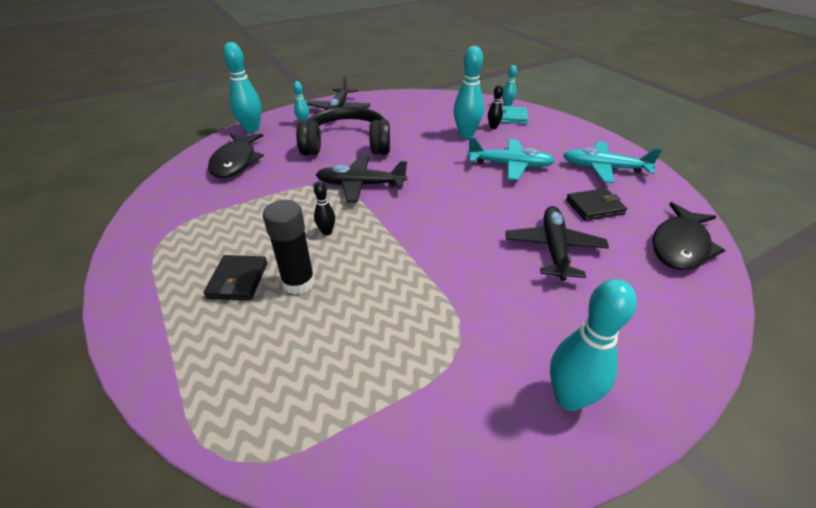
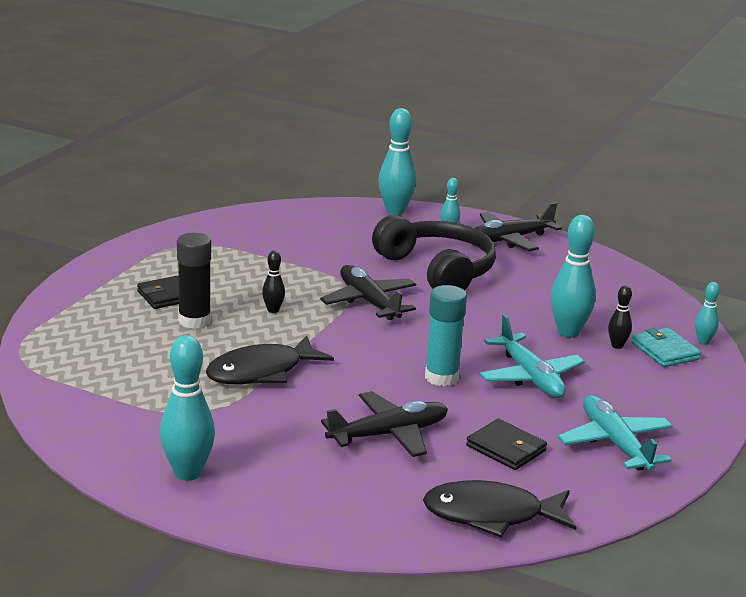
camera: 55 degrees right, 15 degrees down
black fish [208,133,264,178] -> black fish moved to [206,335,334,384]
none -> turquoise glue stick [425,285,467,386]

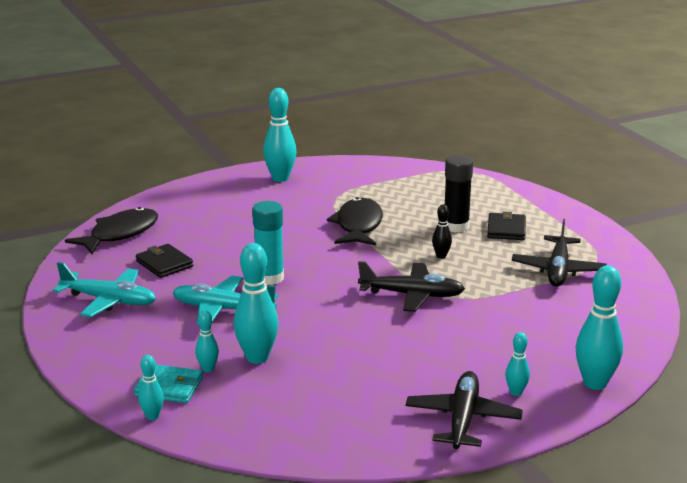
camera: 130 degrees right, 0 degrees up
black plane [321,391,448,457] -> black plane moved to [512,219,607,287]
black headphones [372,215,496,291] -> none
black wallet [466,419,547,470] -> black wallet turned 60 degrees clockwise [136,244,193,278]
black bowling pin [608,285,632,349] -> turquoise bowling pin [195,310,219,372]

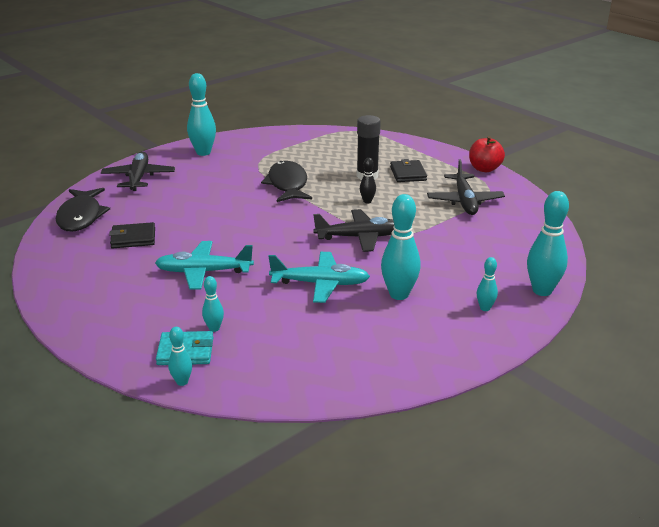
camera: 15 degrees left, 5 degrees up
turquoise plane [53,262,156,317] -> turquoise plane moved to [268,252,370,303]
black fish [65,207,158,254] -> black fish turned 150 degrees clockwise [56,188,110,232]
black wallet [136,244,193,278] -> black wallet turned 45 degrees counterclockwise [109,222,155,248]
turquoise bowling pin [234,243,279,364] -> turquoise bowling pin moved to [381,194,421,300]
turquoise glue stick [252,201,284,285] -> none
black plane [406,371,523,449] -> black plane moved to [101,151,175,191]
none -> red apple [469,136,505,172]

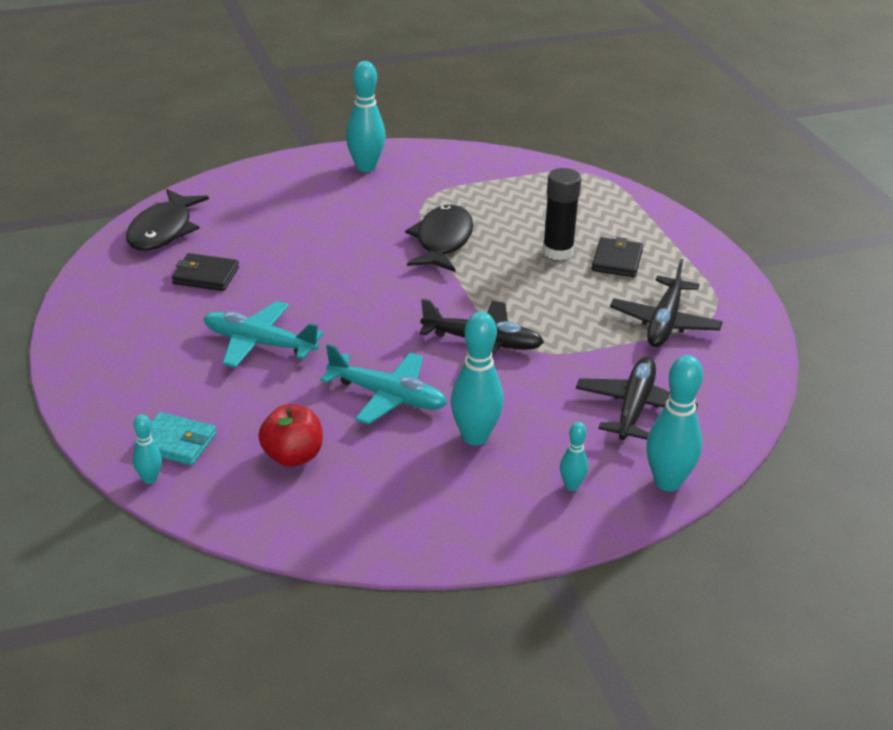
camera: 20 degrees right, 5 degrees up
black plane [101,151,175,191] -> black plane moved to [576,357,698,440]
turquoise bowling pin [202,276,224,332] -> none
black bowling pin [360,158,376,204] -> none
red apple [469,136,505,172] -> red apple moved to [258,404,323,467]

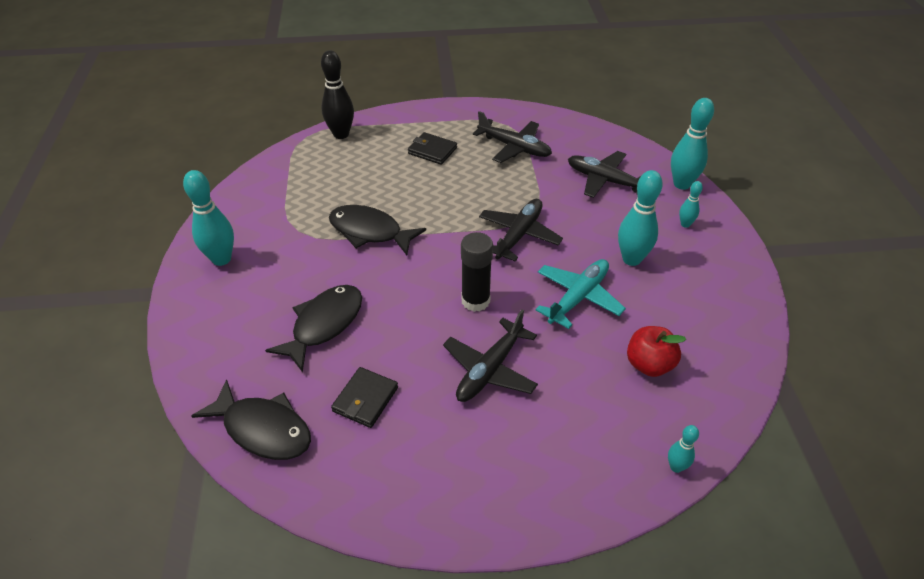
camera: 75 degrees left, 10 degrees up
turquoise wallet [134,412,217,465] -> none
turquoise plane [204,301,324,368] -> black plane [443,309,538,402]
black glue stick [543,168,581,260] -> black glue stick moved to [461,232,493,312]
none -> black fish [265,285,362,372]
none -> black bowling pin [321,50,354,139]

